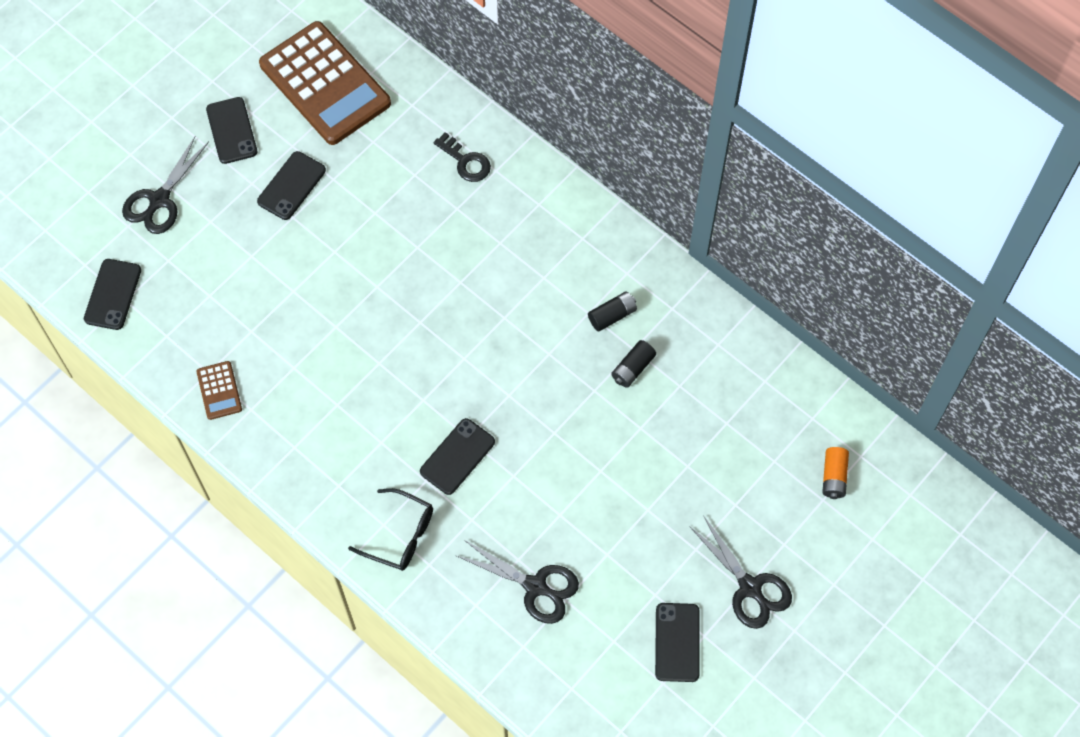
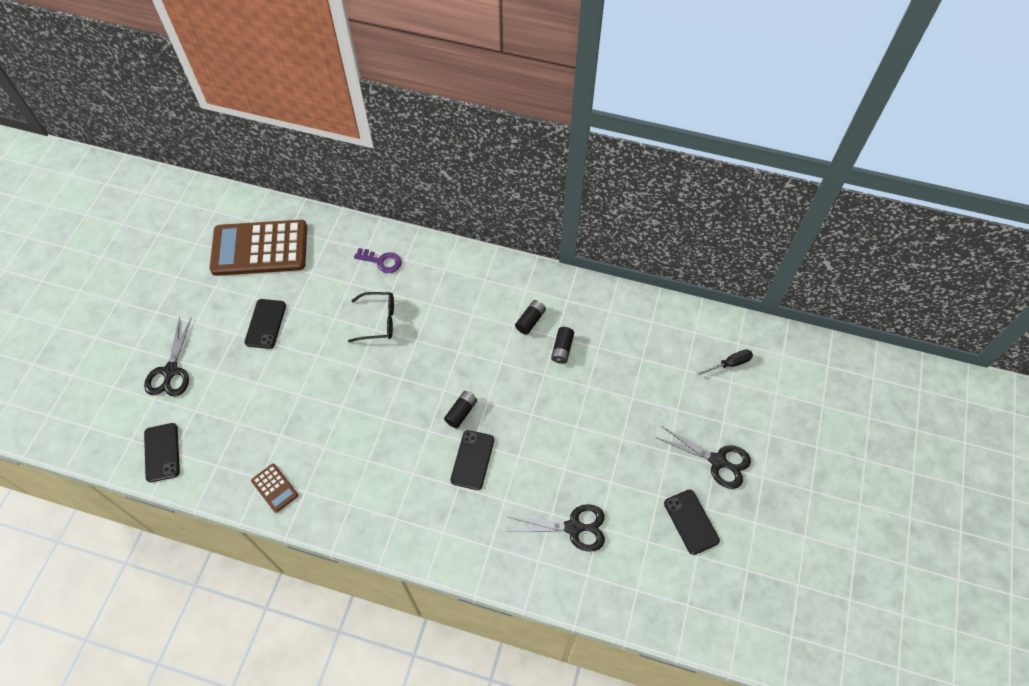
camera: 25 degrees left, 5 degrees down
black phone [206,97,258,164] -> none
brown calculator [259,21,391,145] -> brown calculator turned 150 degrees clockwise [210,220,307,276]
black glasses [348,488,433,571] -> black glasses moved to [348,292,394,342]
black key [434,132,491,182] -> purple key [354,248,402,273]
orange battery [822,447,849,499] -> black screwdriver [696,349,753,376]
none -> black battery [444,391,477,428]

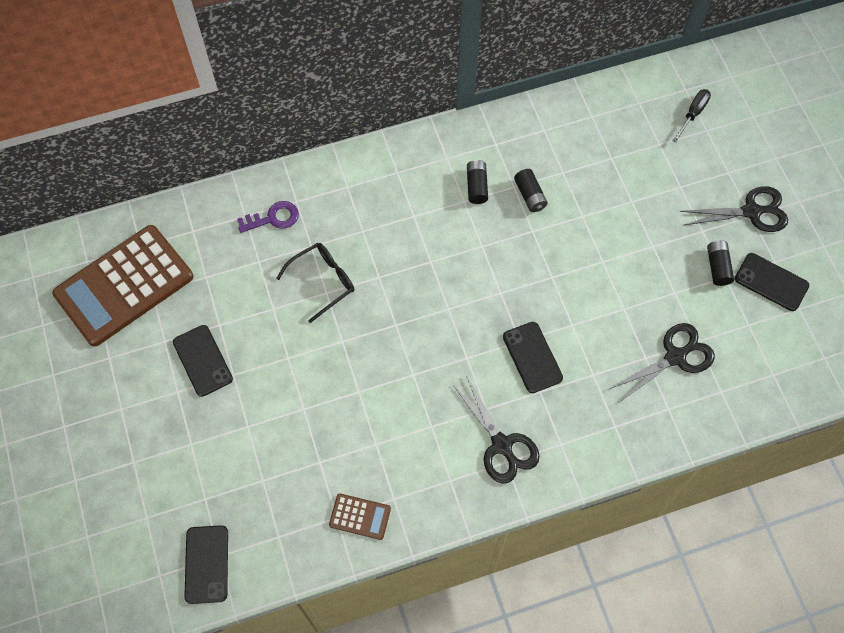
camera: 35 degrees left, 5 degrees up
black scissors [144,317,192,397] -> black scissors moved to [452,376,540,484]
black phone [144,423,180,482] -> black phone turned 45 degrees clockwise [184,525,228,604]
black battery [444,391,477,428] -> black battery moved to [707,240,734,286]

